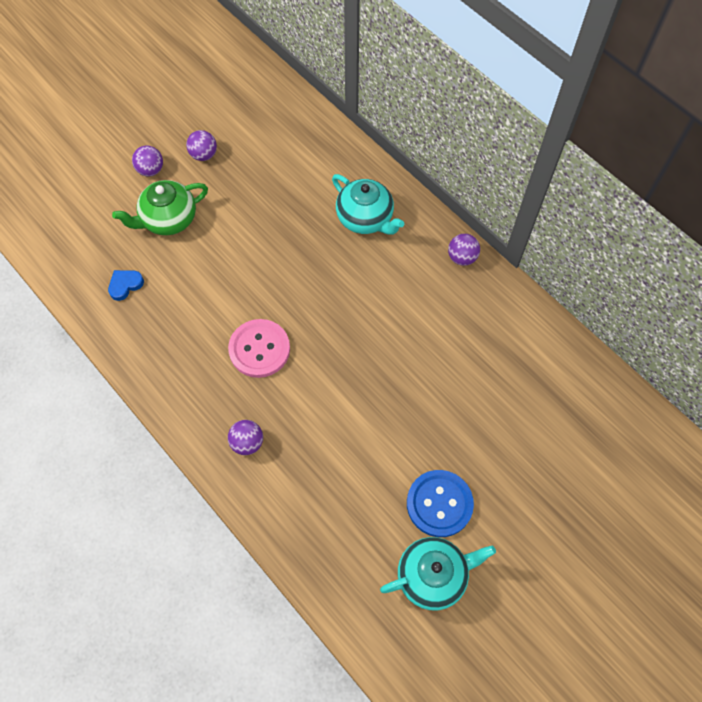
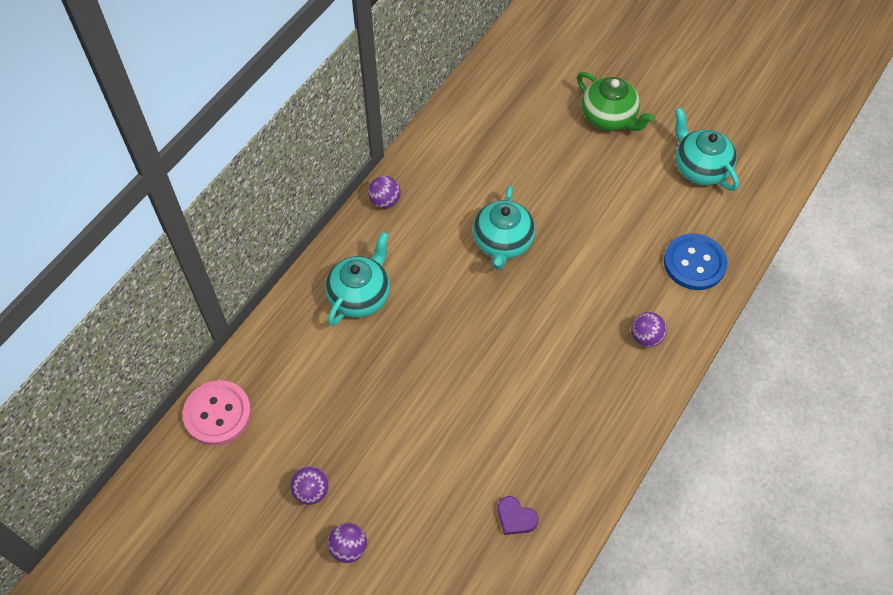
camera: 105 degrees left, 5 degrees down
blue heart [108,270,144,301] -> purple heart [498,496,538,535]
green teapot [112,180,208,235] -> green teapot moved to [577,72,654,131]
pink button [228,319,290,378] -> pink button moved to [183,380,251,445]
blue button [407,470,474,537] -> blue button moved to [664,233,728,290]
none -> turquoise teapot [473,185,535,270]

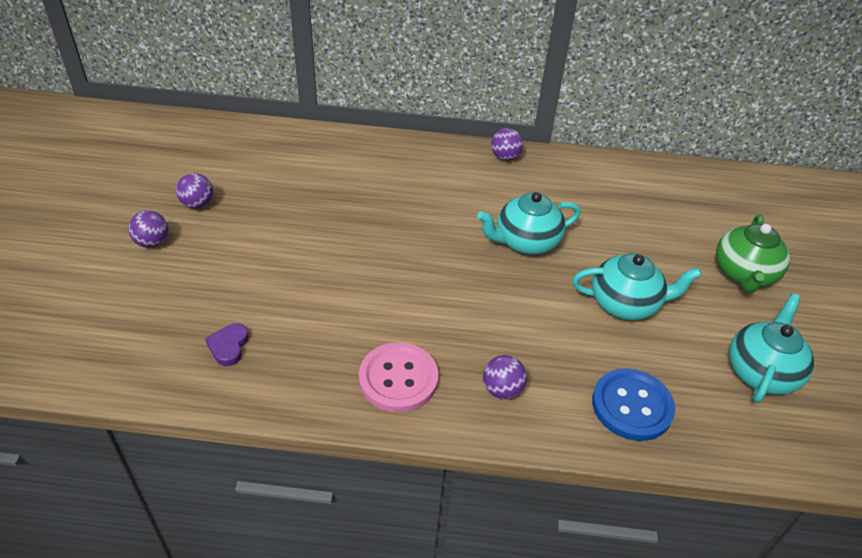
camera: 60 degrees right, 15 degrees down
pink button [183,380,251,445] -> pink button moved to [359,342,438,412]
turquoise teapot [325,232,390,326] -> turquoise teapot moved to [572,253,702,320]

